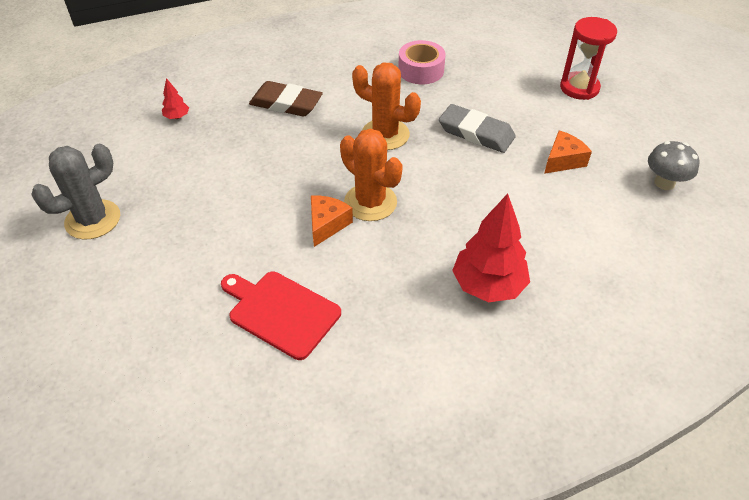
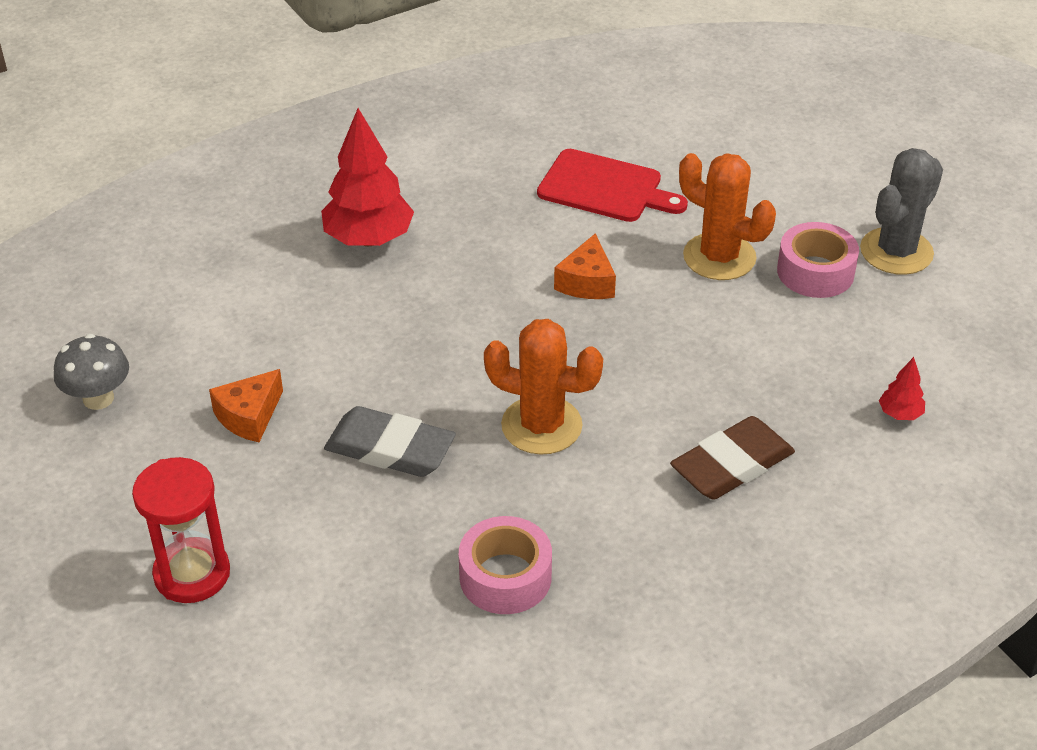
camera: 170 degrees right, 5 degrees down
brown eraser [249,81,323,117] -> brown eraser turned 45 degrees counterclockwise [670,416,795,500]
orange cactus [340,129,403,221] -> orange cactus moved to [679,153,776,280]
none -> pink tape [777,222,859,298]

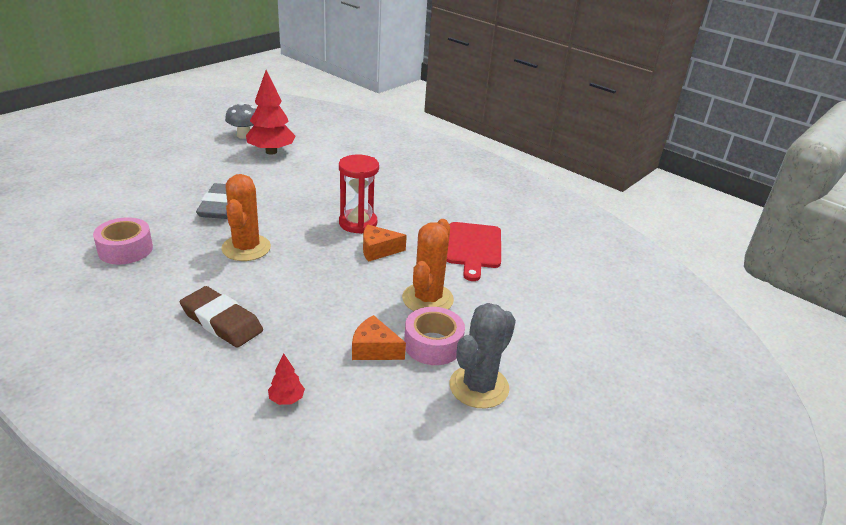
camera: 70 degrees right, 10 degrees down
red hourglass [132,457,230,603] -> red hourglass moved to [339,155,379,234]
orange cheese [209,369,283,442] -> orange cheese moved to [352,315,406,360]
red tree [321,108,414,246] -> red tree moved to [246,70,296,155]
grey cactus [860,148,943,275] -> grey cactus turned 75 degrees counterclockwise [449,303,516,409]

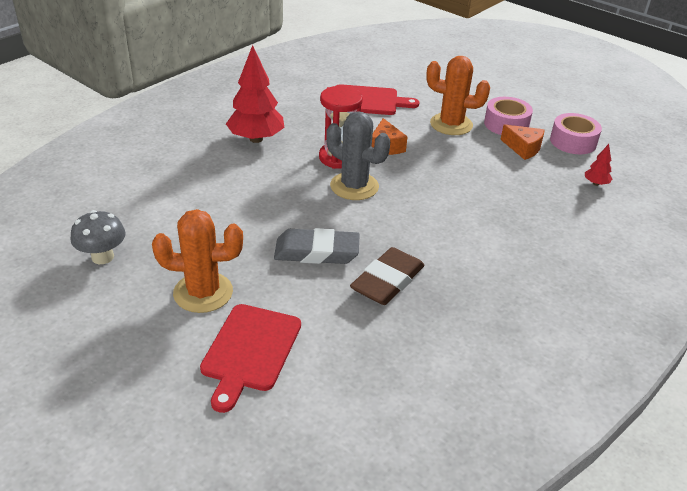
camera: 90 degrees left, 5 degrees up
pink tape [93,217,153,264] -> pink tape moved to [550,113,602,154]
brown eraser [180,286,263,348] -> brown eraser moved to [350,247,425,305]
orange cactus [221,174,271,261] -> orange cactus moved to [152,209,243,313]
red tree [246,70,296,155] -> red tree moved to [226,45,284,143]
orange cheese [352,315,406,360] -> orange cheese turned 75 degrees counterclockwise [500,124,544,160]
grey cactus [449,303,516,409] -> grey cactus moved to [326,111,390,200]
none -> red cutting board [200,304,301,413]

